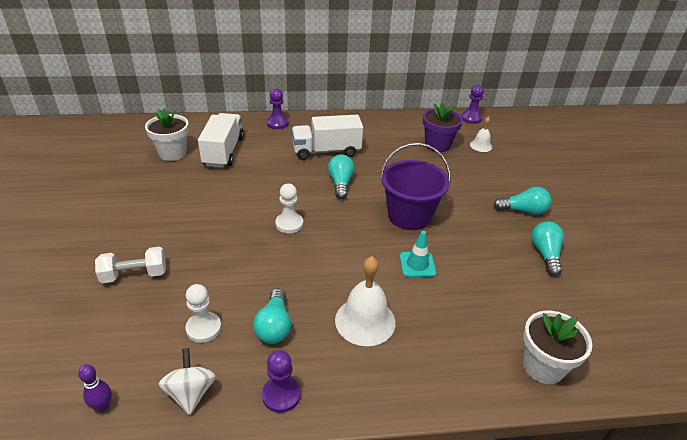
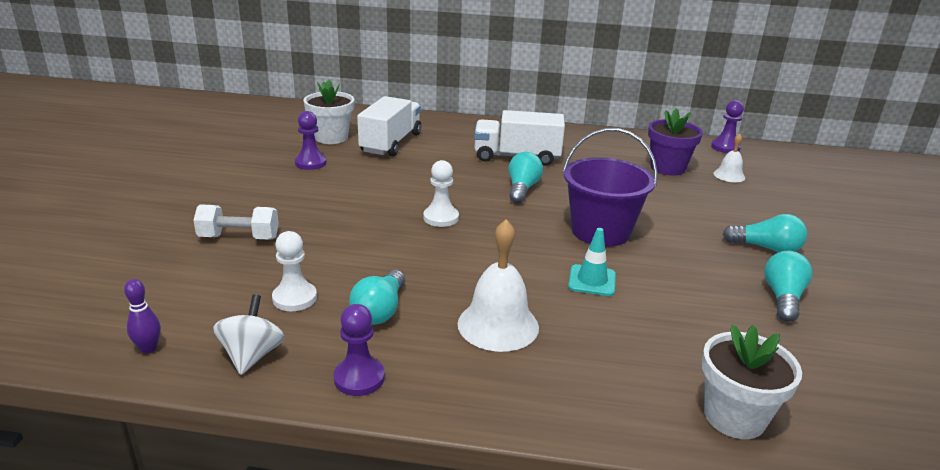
camera: 15 degrees right, 10 degrees down
purple pawn [267,88,288,129] -> purple pawn moved to [295,111,327,170]

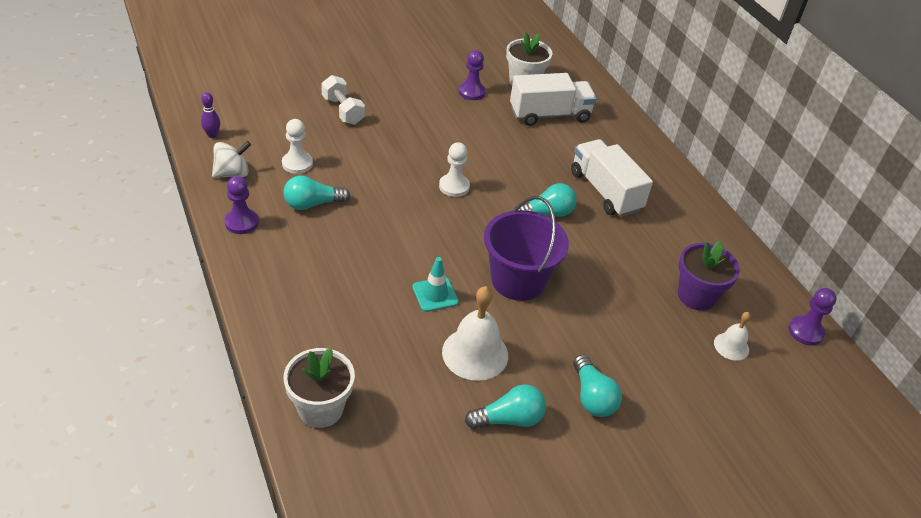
camera: 55 degrees right, 15 degrees up
white bell [457,219,539,352] -> white bell moved to [442,286,508,381]

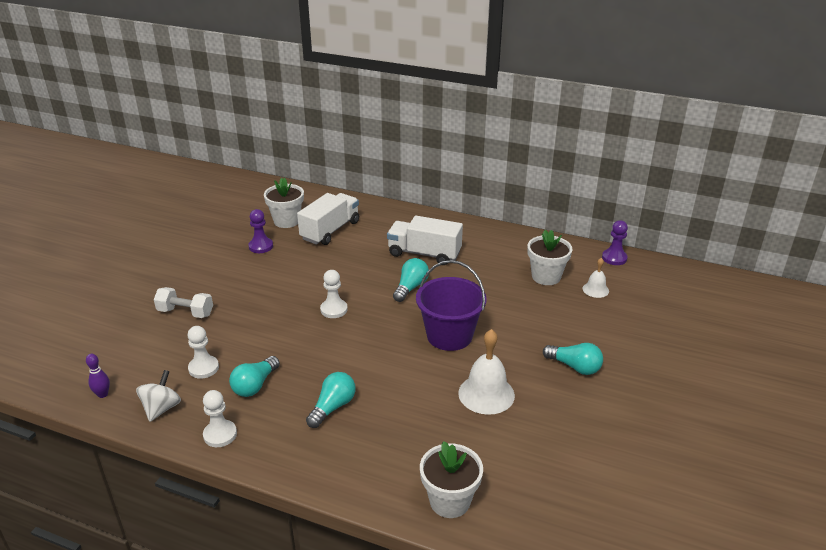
camera: 40 degrees left, 10 degrees down
purple pawn [224,176,259,234] -> white pawn [203,390,237,447]
turquoise traffic cone [413,257,459,312] -> none
turquoise light bulb [465,384,546,429] -> turquoise light bulb moved to [306,372,356,428]
purple flower pot [678,241,740,311] -> white flower pot [527,230,573,285]

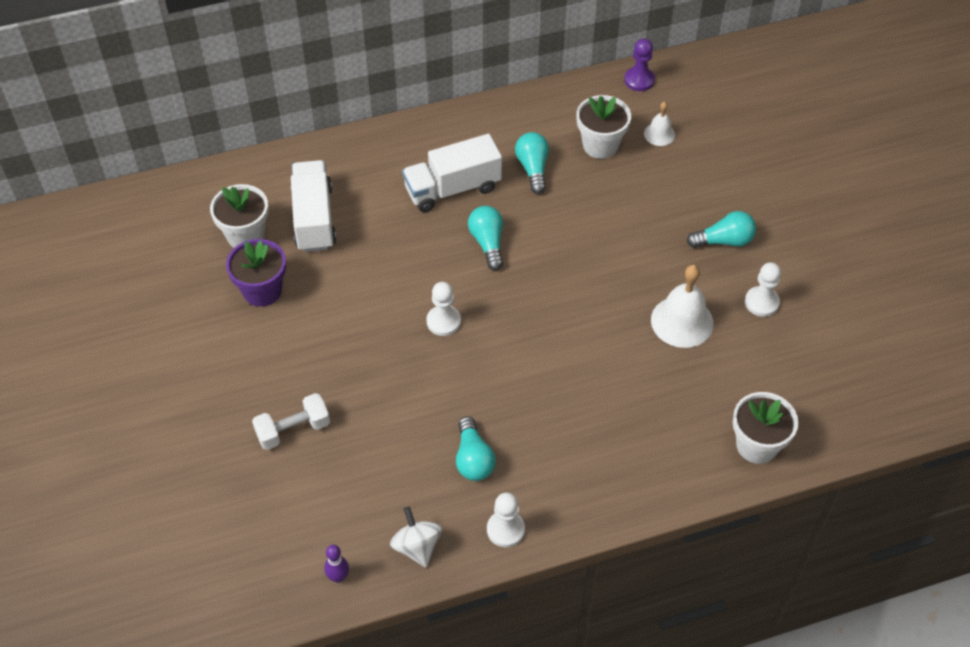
camera: 40 degrees left, 20 degrees up
white pawn [187,326,219,379] -> white pawn moved to [745,262,781,317]
purple pawn [249,209,273,253] -> purple flower pot [226,239,286,307]
turquoise light bulb [306,372,356,428] -> turquoise light bulb moved to [515,132,549,194]
purple bucket [416,260,486,351] -> none

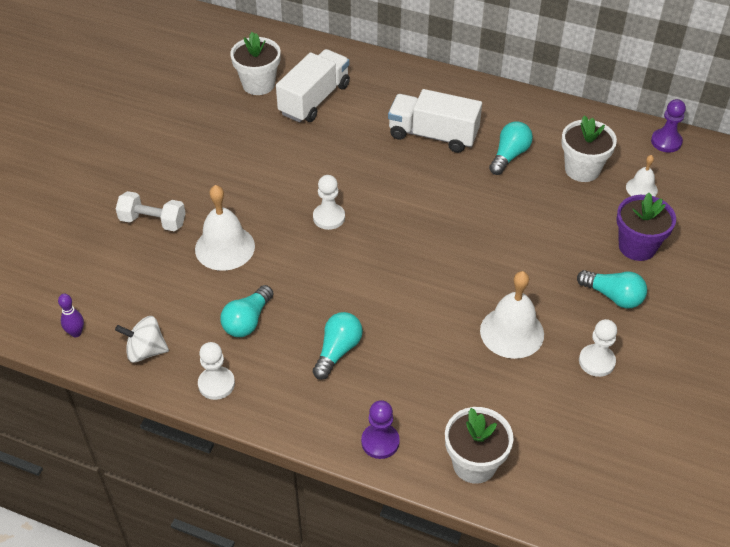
camera: 40 degrees right, 5 degrees down
purple flower pot [226,239,286,307] -> purple flower pot moved to [616,193,676,261]
white spinning top [390,507,442,567] -> white spinning top turned 105 degrees counterclockwise [115,316,169,363]
turquoise light bulb [468,206,503,270] -> turquoise light bulb moved to [313,312,363,380]
none -> white bell [195,185,255,271]
none -> purple pawn [361,400,400,459]

